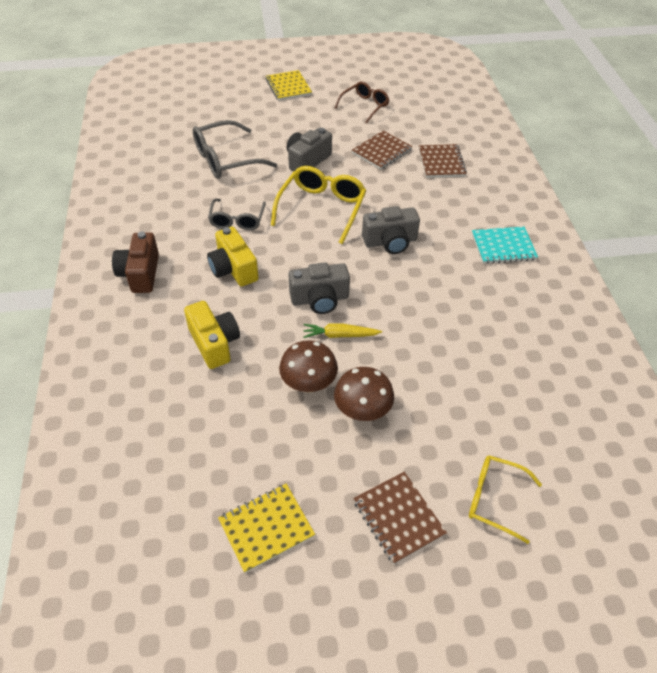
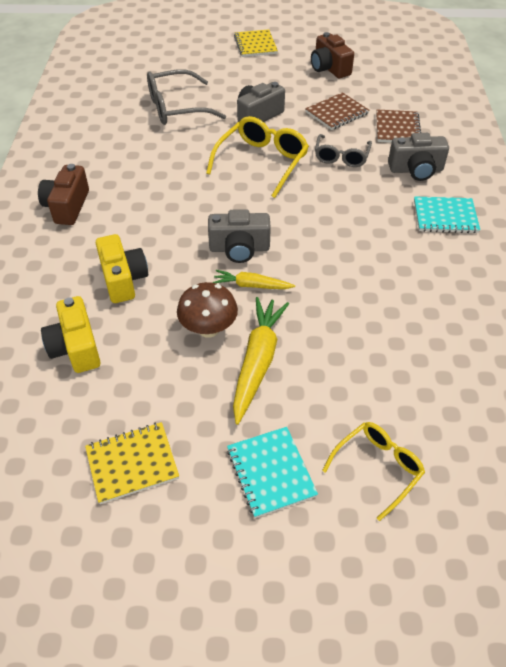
camera: 10 degrees right, 0 degrees up
yellow camera [207,226,259,287] -> yellow camera moved to [41,296,101,373]
grey glasses [208,199,266,230] -> grey glasses moved to [315,134,372,167]
brown mushroom [334,367,394,421] -> yellow carrot [233,297,289,425]
brown glasses [335,81,389,124] -> brown camera [311,32,354,78]
brown notebook [353,472,447,564] -> turquoise notebook [227,427,318,518]
grey camera [362,206,420,254] -> grey camera moved to [388,133,449,181]
yellow glasses [469,455,542,544] -> yellow glasses turned 105 degrees clockwise [322,422,425,521]

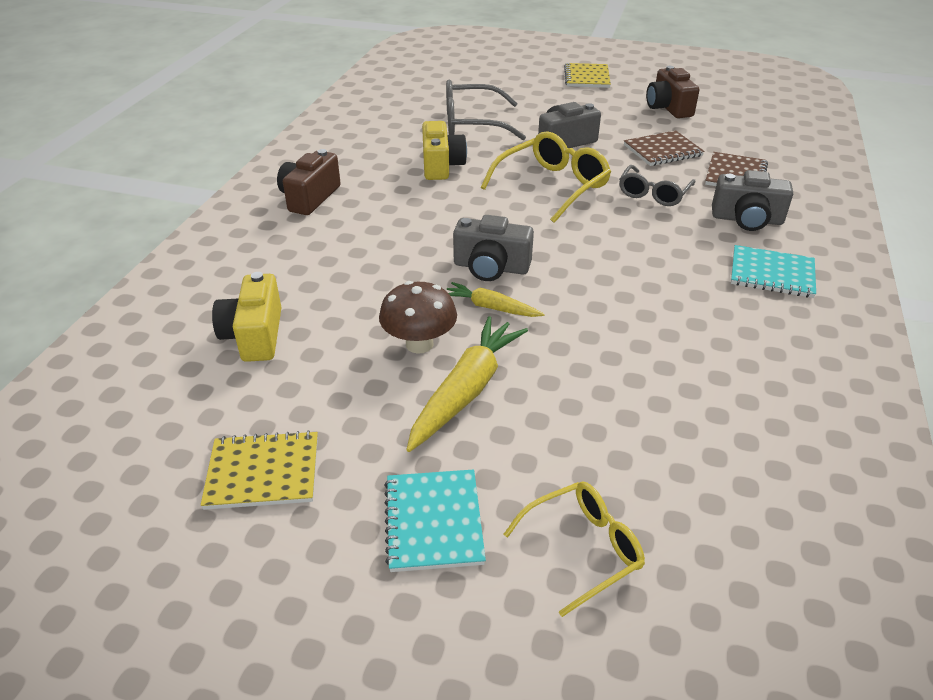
camera: 15 degrees right, 10 degrees down
yellow camera [96,234,148,303] -> yellow camera moved to [422,121,467,180]

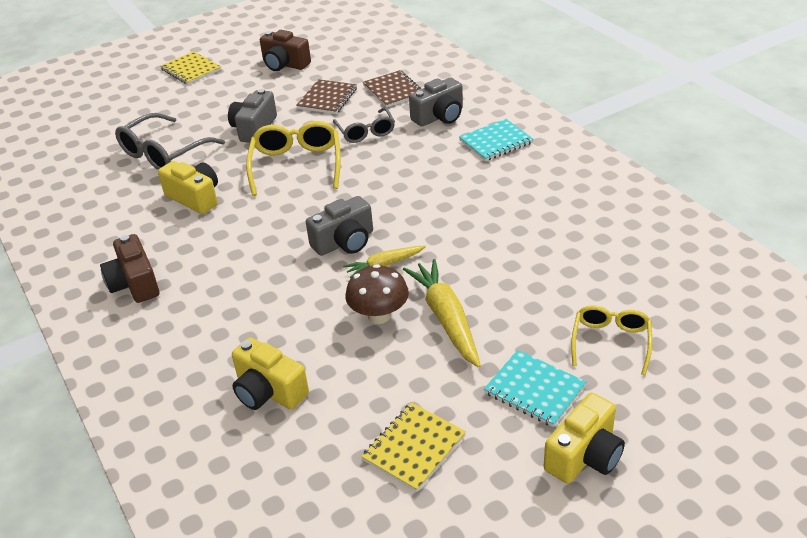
camera: 45 degrees left, 0 degrees up
none -> yellow camera [544,393,625,484]

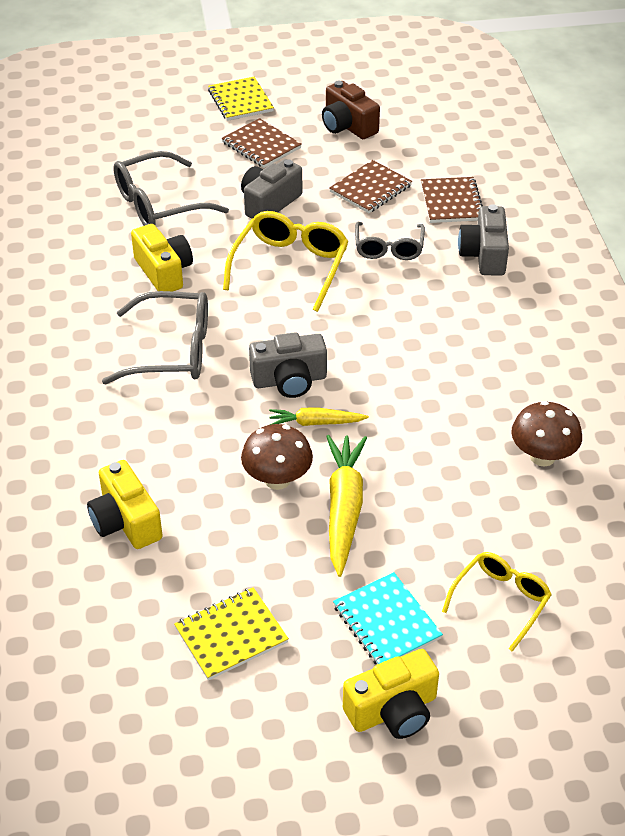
camera: 20 degrees right, 5 degrees up
brown camera [100,234,159,303] -> none
grey camera [409,77,463,126] -> grey camera turned 105 degrees clockwise [458,204,509,276]
turquoise notebook [459,119,534,161] -> none
none -> grey glasses [102,291,208,384]
none -> brown notebook [222,118,302,168]
none -> brown mushroom [511,401,582,467]

